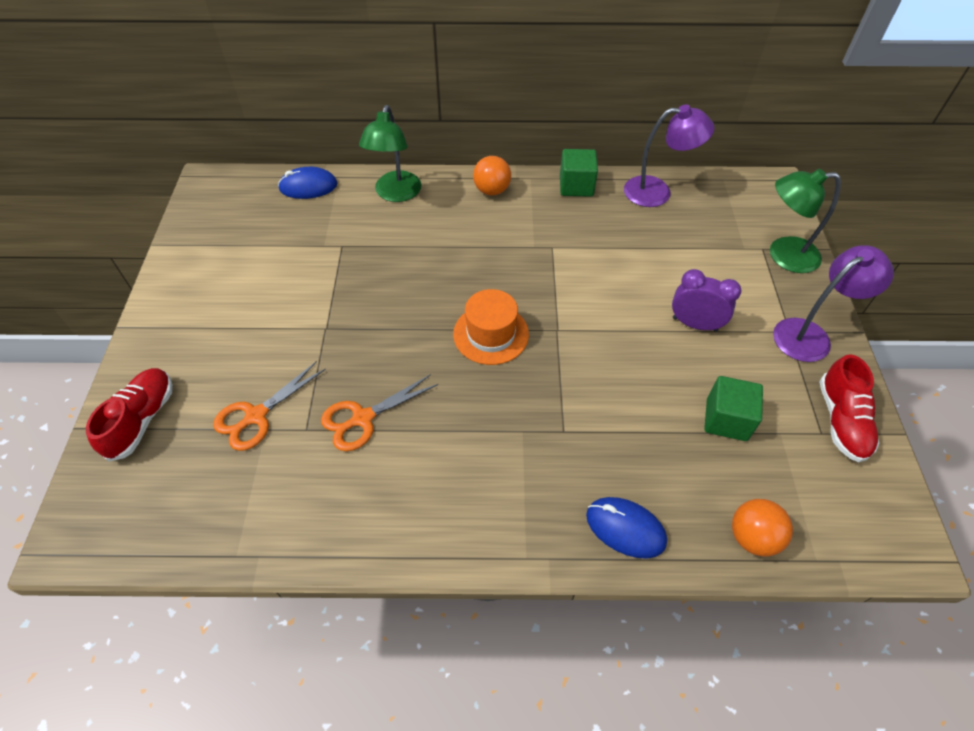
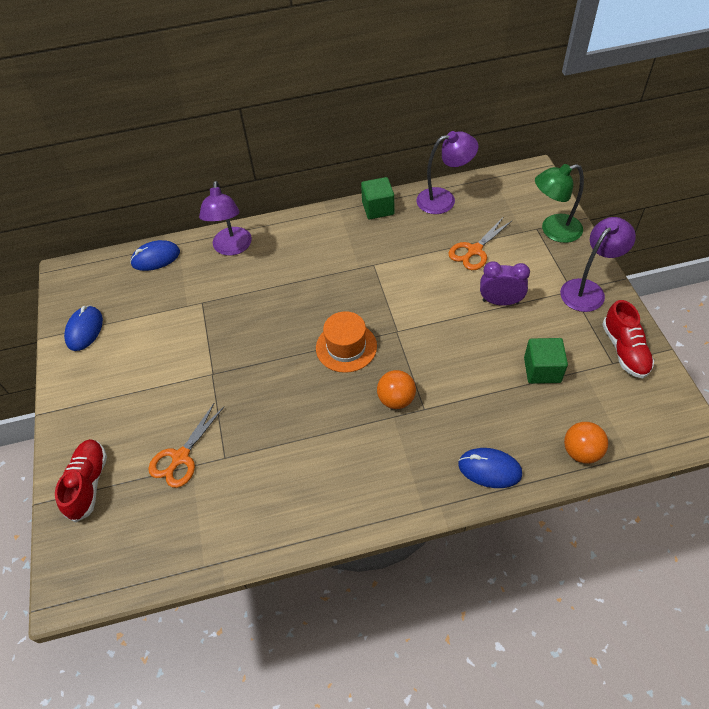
camera: 10 degrees left, 0 degrees up
orange scissors [321,374,438,451] -> orange scissors moved to [448,218,512,270]
green lamp [359,105,422,202] -> purple lamp [199,181,252,256]
orange ball [473,156,511,195] -> orange ball moved to [377,370,416,409]
none -> blue mouse [64,305,103,351]

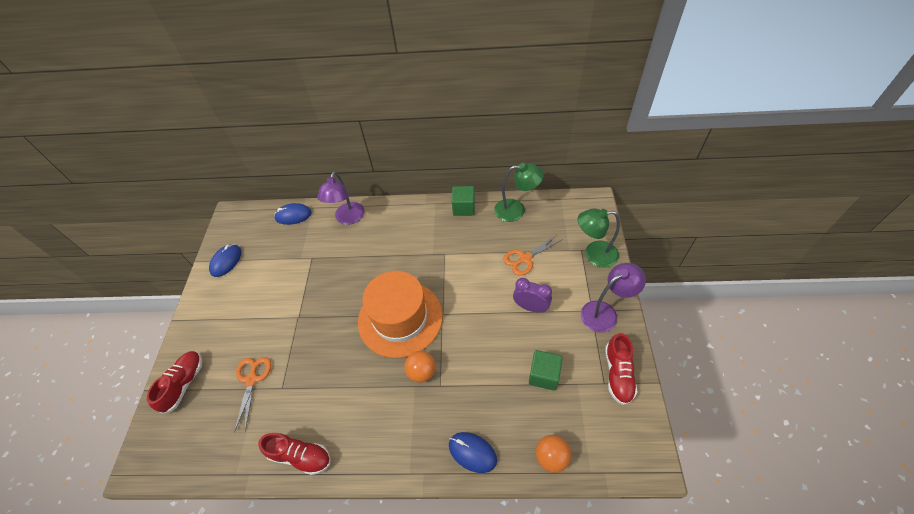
camera: 15 degrees right, 0 degrees up
orange scissors [148,402,224,488] -> orange scissors turned 135 degrees clockwise [234,357,271,432]
orange hat [316,311,377,373] -> orange hat [358,271,443,358], size x1.78
purple lamp [416,131,478,214] -> green lamp [494,163,544,222]
none -> red shoe [258,433,331,475]

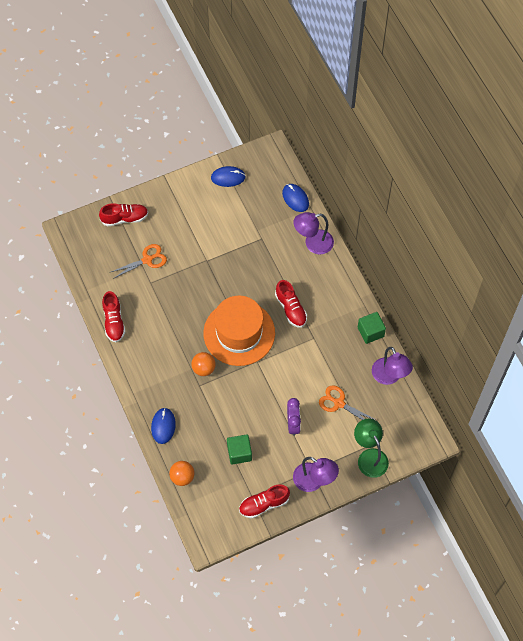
camera: 60 degrees right, 10 degrees up
green lamp [494,163,544,222] -> purple lamp [372,347,413,385]
none -> red shoe [275,280,307,328]

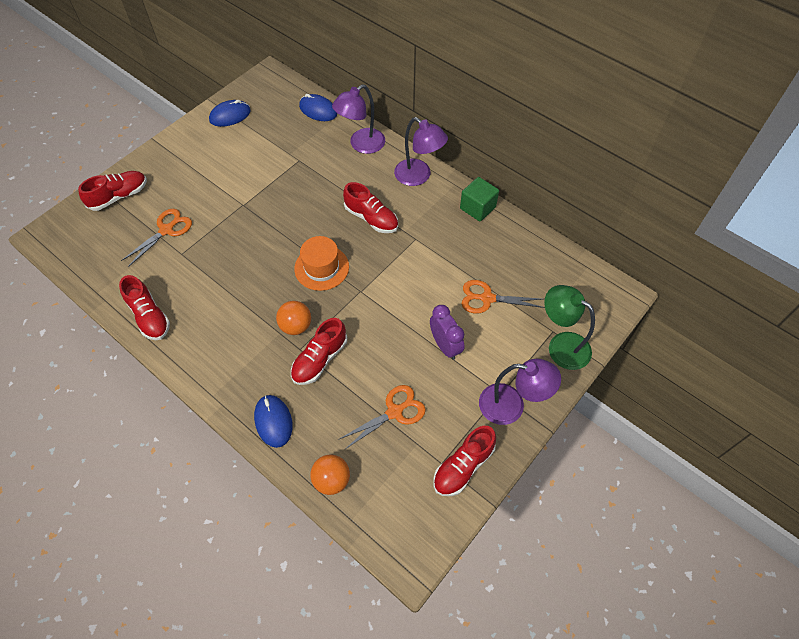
camera: 25 degrees left, 5 degrees down
orange hat [203,296,275,366] -> orange hat [294,236,349,291], size x0.56
green cube [227,434,252,465] -> orange scissors [338,385,426,450]
purple lamp [372,347,413,385] -> purple lamp moved to [394,117,448,186]
none -> red shoe [291,318,347,385]

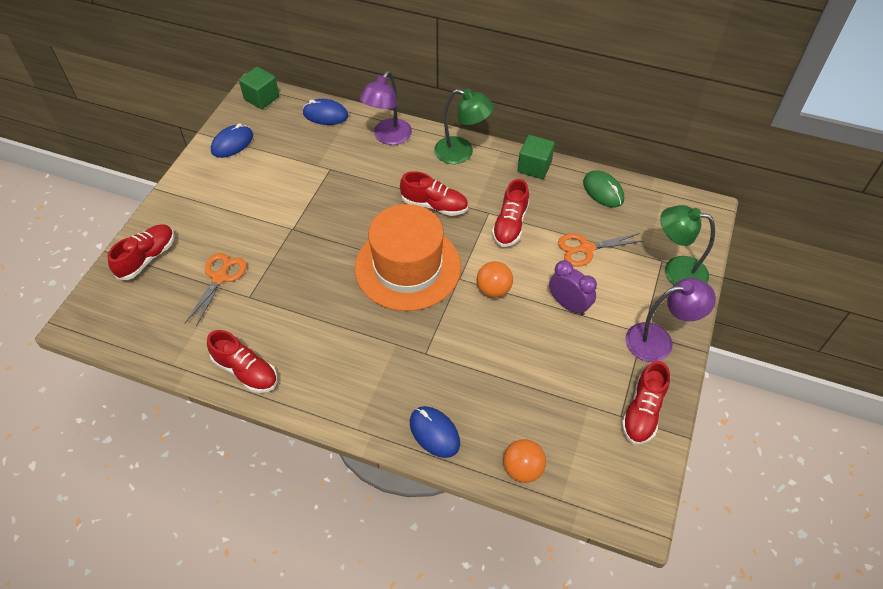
camera: 20 degrees left, 5 degrees down
orange ball [276,301,311,335] -> orange ball moved to [477,261,513,298]
red shoe [291,318,347,385] -> red shoe moved to [492,179,529,247]
orange hat [294,236,349,291] -> orange hat [355,204,461,311], size x1.78
orange scissors [338,385,426,450] -> none
purple lamp [394,117,448,186] -> green lamp [434,89,494,164]
none -> green cube [239,67,279,109]
none -> green mouse [583,170,624,208]

